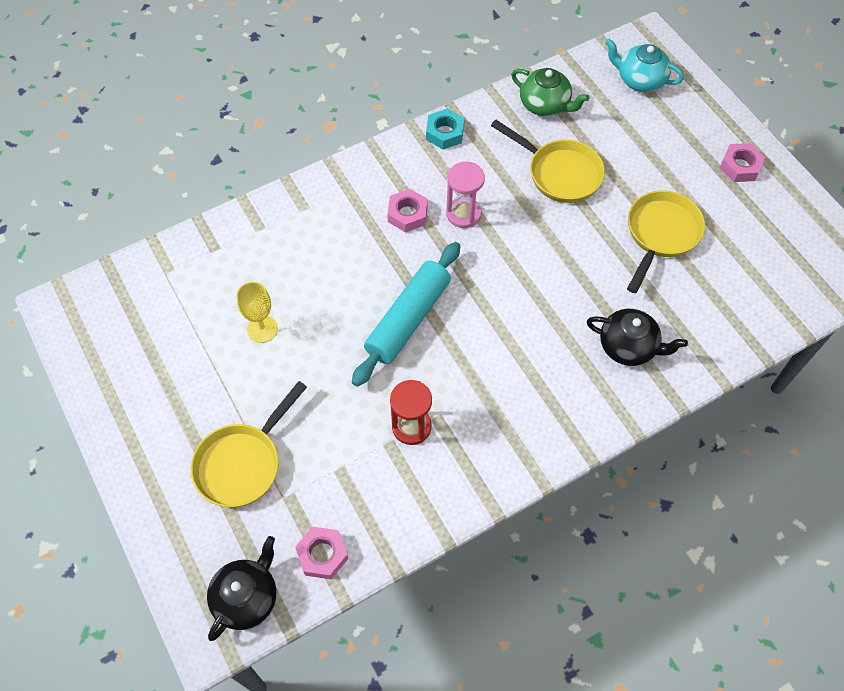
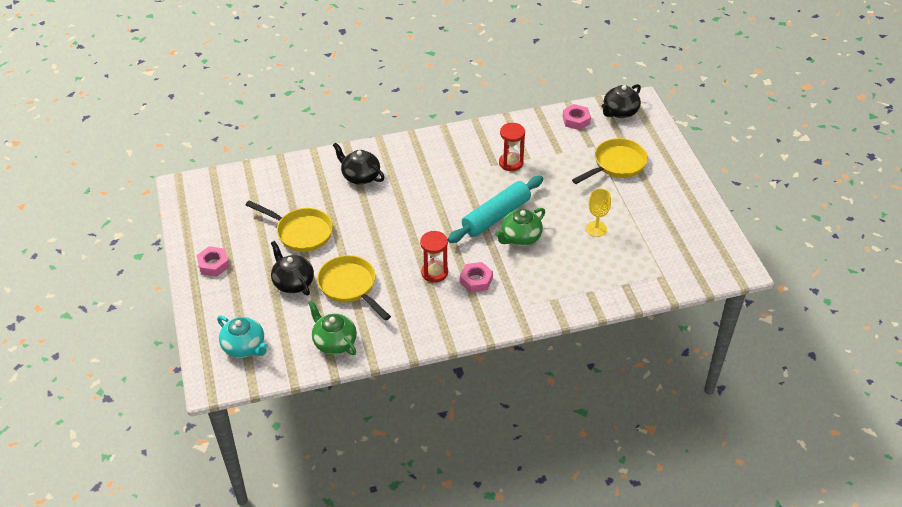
camera: 165 degrees left, 15 degrees down
turquoise nut [426,108,464,149] -> none
pink hourglass [446,161,485,228] -> red hourglass [420,231,448,283]
yellow pan [627,190,705,293] -> yellow pan turned 105 degrees counterclockwise [246,200,333,252]
none -> black teapot [271,241,314,295]
none -> green teapot [495,208,545,246]

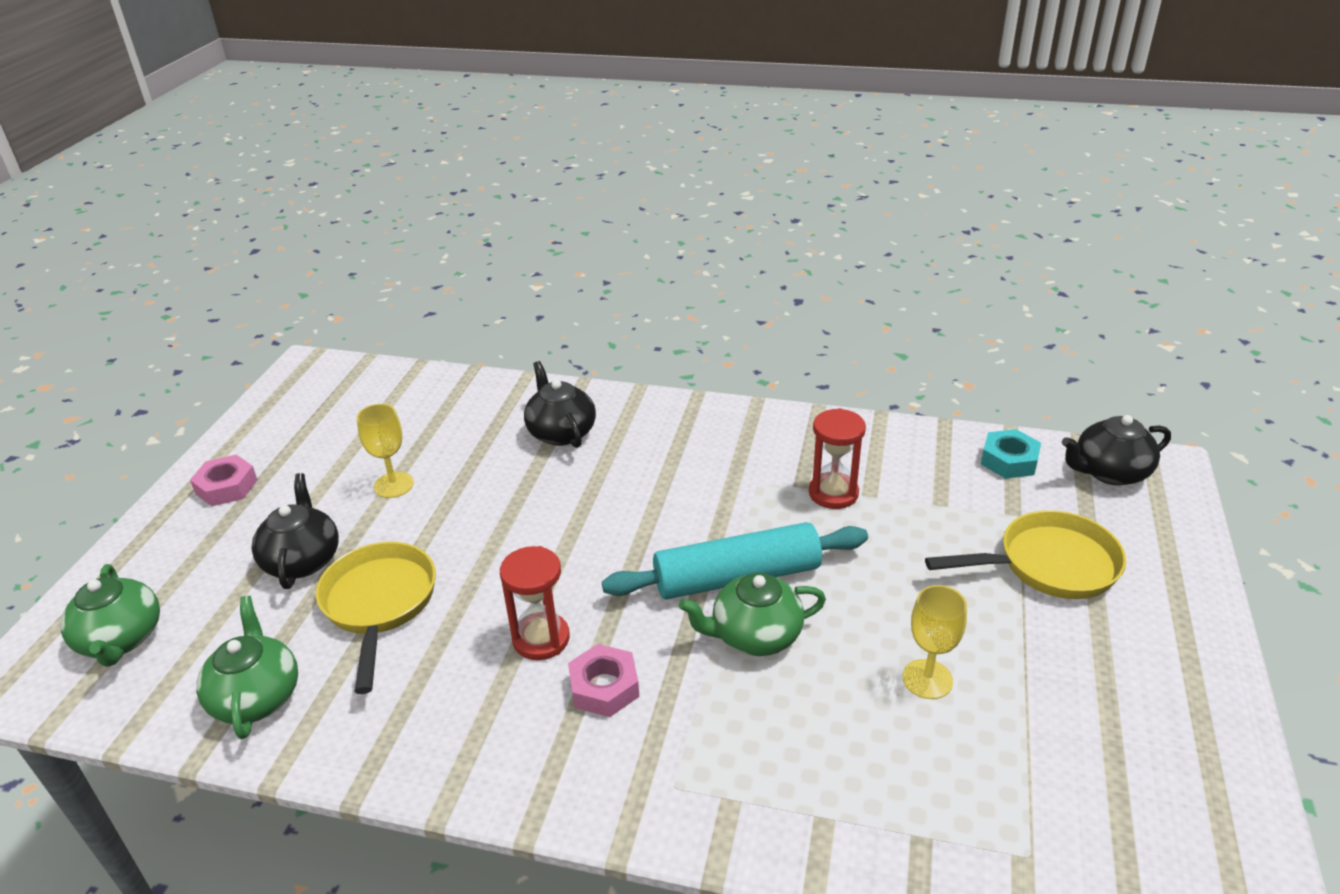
camera: 30 degrees right, 10 degrees down
turquoise teapot [217,316,268,358] -> green teapot [60,564,160,667]
yellow pan [246,200,333,252] -> yellow goblet [357,404,414,498]
pink nut [562,104,591,130] -> turquoise nut [981,429,1041,479]

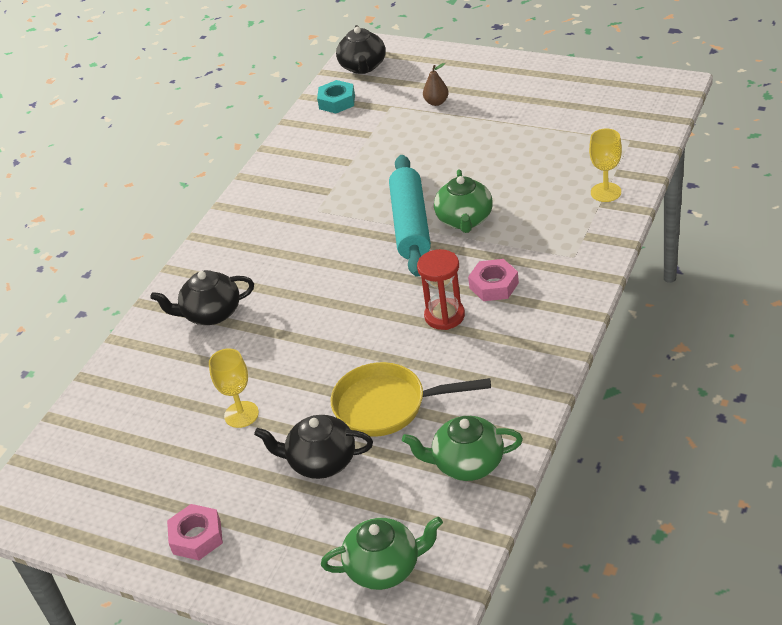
camera: 75 degrees left, 5 degrees up
red hourglass [809,408,866,509] -> none
yellow goblet [903,585,967,699] -> yellow goblet moved to [589,129,622,202]
yellow pan [925,510,1126,599] -> brown pear [423,63,449,106]

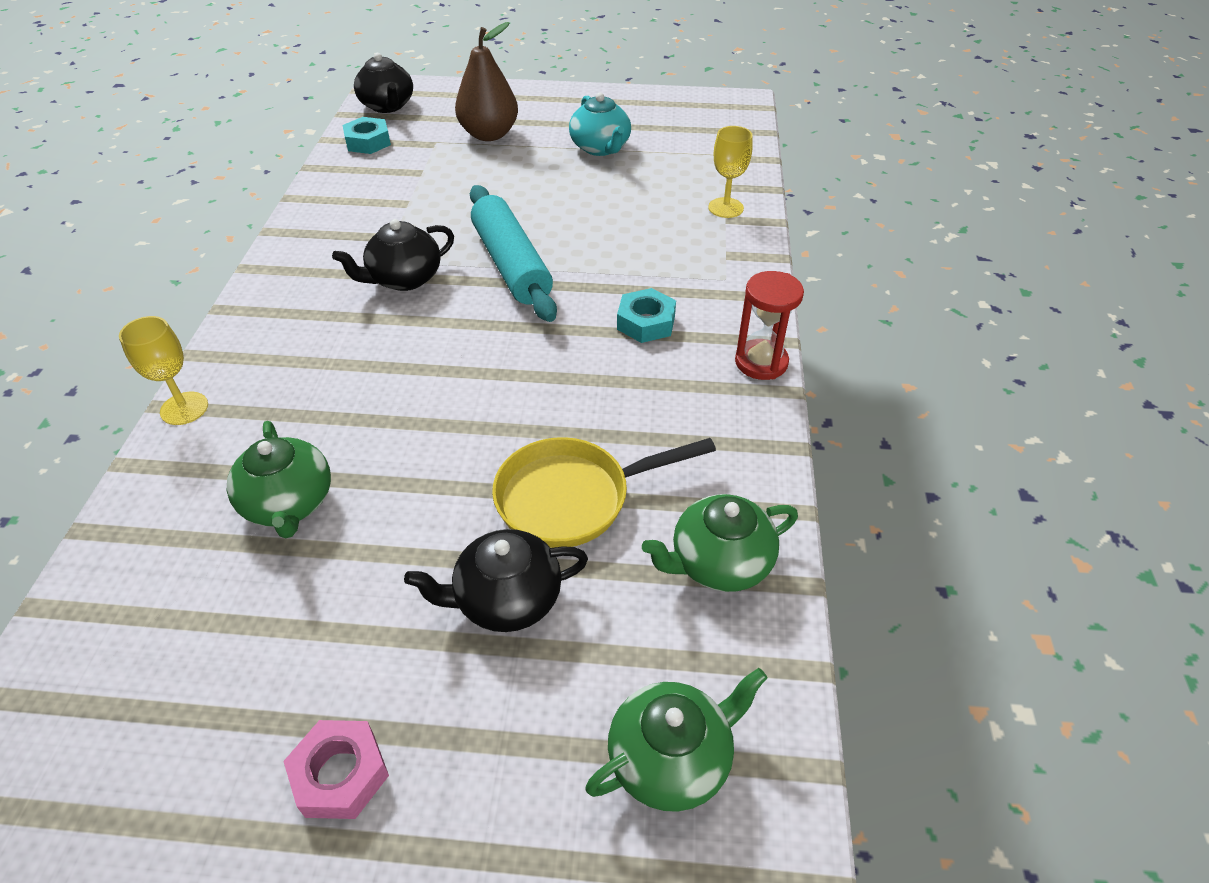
camera: 25 degrees left, 5 degrees up
black teapot [150,270,254,325] -> black teapot moved to [332,219,454,291]
yellow goblet [209,348,259,428] -> yellow goblet moved to [119,316,208,425]
red hourglass [417,249,465,330] -> red hourglass moved to [735,271,804,380]
brown pear [423,63,449,106] -> brown pear [455,22,518,141], size x2.05
green teapot [434,169,493,233] -> green teapot moved to [227,421,331,538]
pink nut [468,259,519,301] -> turquoise nut [617,288,676,343]
none -> turquoise teapot [569,93,631,156]

